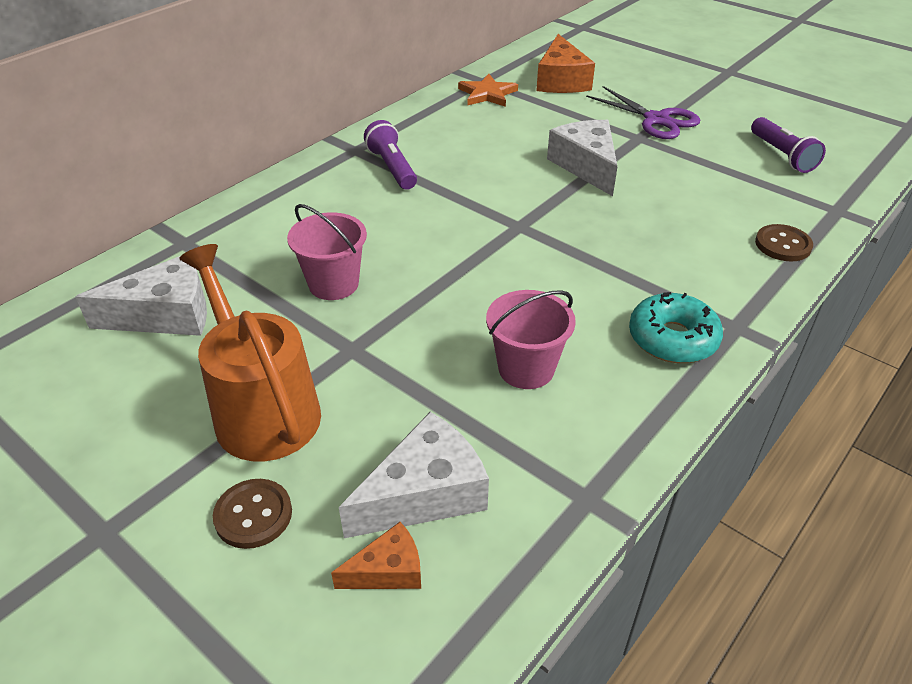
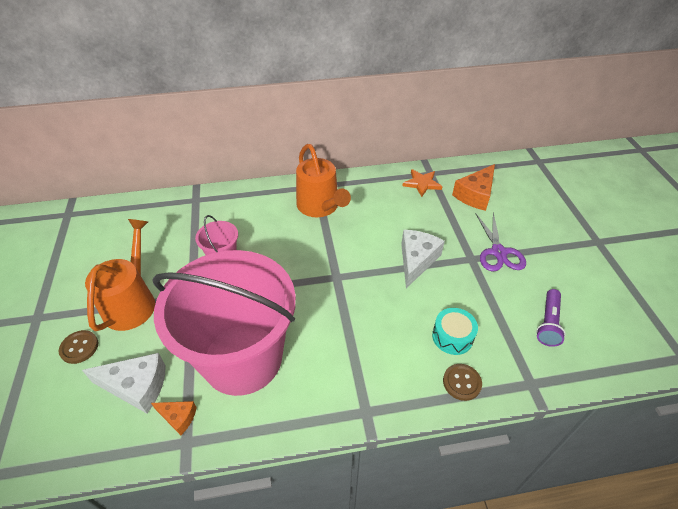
camera: 40 degrees right, 5 degrees up
white cheese [76,256,207,336] -> none
orange cheese [331,522,421,589] -> orange cheese moved to [151,401,197,435]
purple flashlight [364,120,417,190] -> orange watering can [296,144,351,217]
pink bucket [486,290,576,389] -> pink bucket [152,250,296,396], size x2.49
turquoise donut [629,292,723,363] -> none
none -> turquoise drum [432,308,478,355]

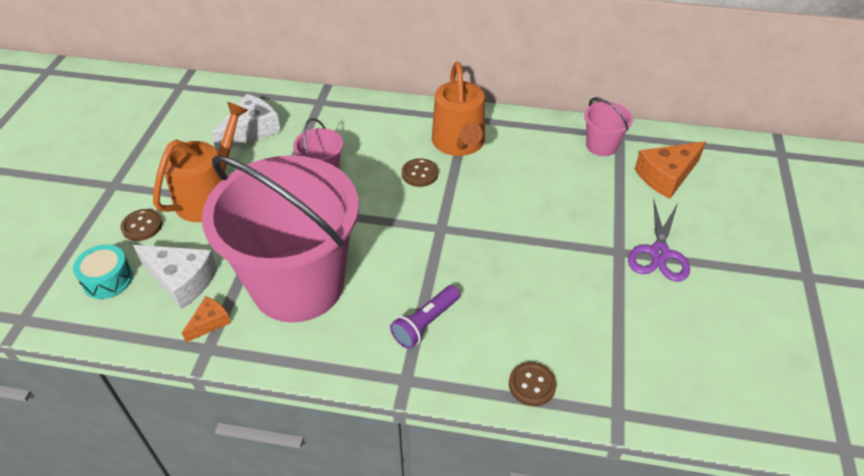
camera: 20 degrees right, 0 degrees up
orange cheese [151,401,197,435] -> orange cheese turned 90 degrees counterclockwise [182,296,231,342]
white cheese [401,230,445,288] -> white cheese moved to [211,94,281,152]
orange star [403,169,443,197] -> pink bucket [584,97,633,156]
turquoise drum [432,308,478,355] -> turquoise drum moved to [73,244,133,299]
purple flashlight [536,289,566,347] -> purple flashlight moved to [390,285,460,349]
none -> brown button [402,158,438,187]

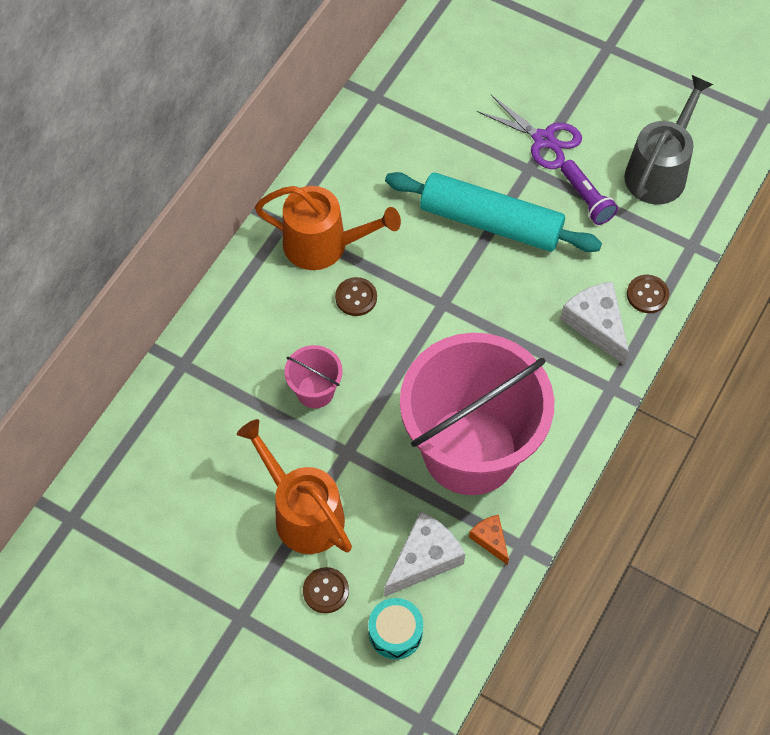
camera: 70 degrees left, 15 degrees up
white cheese [211,94,281,152] -> white cheese moved to [560,281,629,366]
purple flashlight [390,285,460,349] -> purple flashlight moved to [561,160,618,225]
pink bucket [584,97,633,156] -> none
orange cheese [635,141,706,199] -> none
none -> turquoise rolling pin [385,172,602,252]
none -> grey watering can [624,75,713,204]

